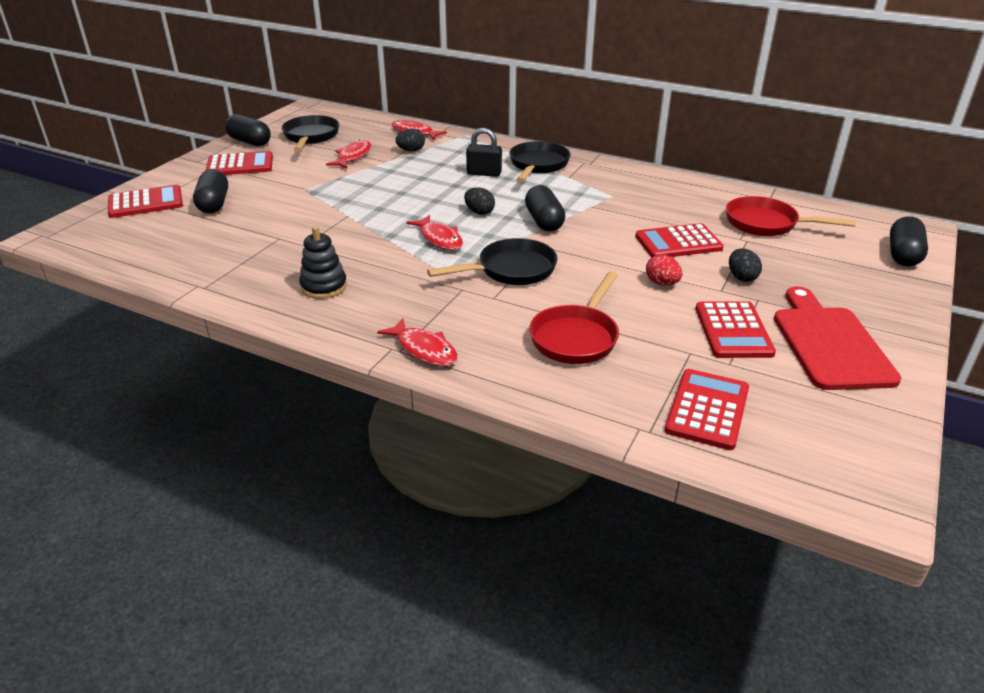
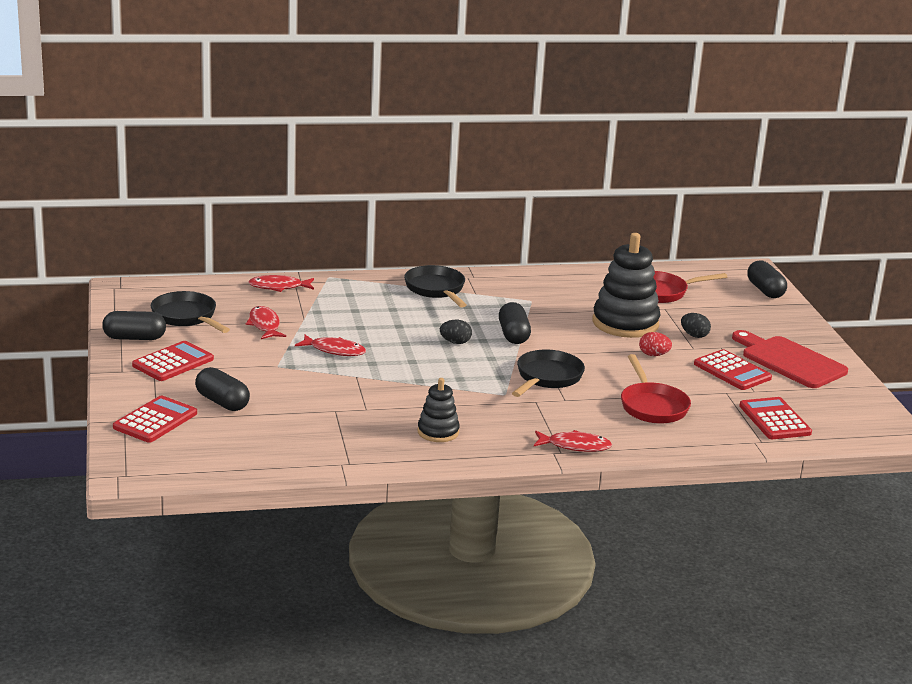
camera: 40 degrees left, 10 degrees down
black egg [396,129,425,151] -> none
red fish [406,215,463,250] -> red fish moved to [295,335,366,356]
black padlock [466,128,502,177] -> none
black capsule [525,185,565,231] -> black capsule turned 45 degrees clockwise [499,302,531,344]
red calculator [635,223,724,257] -> black stacking toy [593,233,660,338]

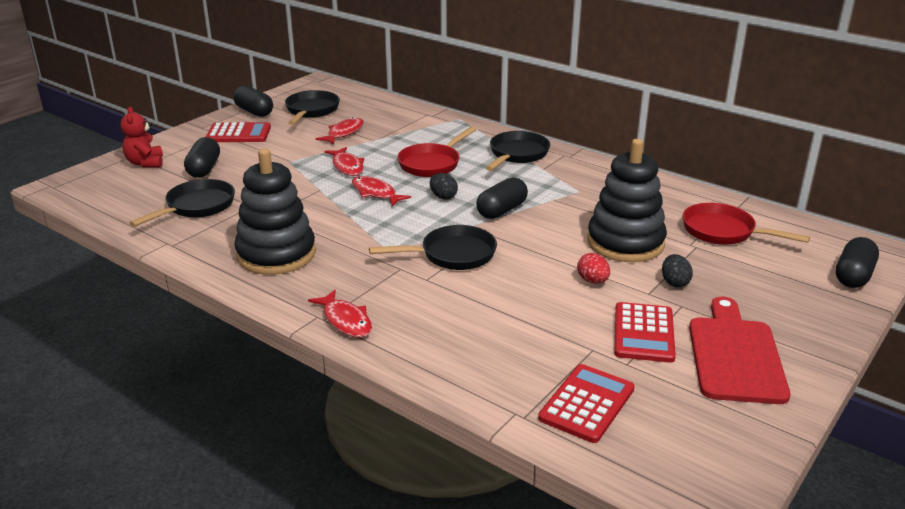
camera: 50 degrees right, 5 degrees up
red calculator [113,395,197,443] -> red teddy bear [120,107,163,168]
red fish [248,275,314,292] -> red fish moved to [352,176,411,207]
black stacking toy [418,378,460,442] -> black stacking toy [234,149,316,275], size x1.85
red pan [621,354,691,424] -> red pan moved to [397,126,477,177]
none -> black pan [129,179,235,227]

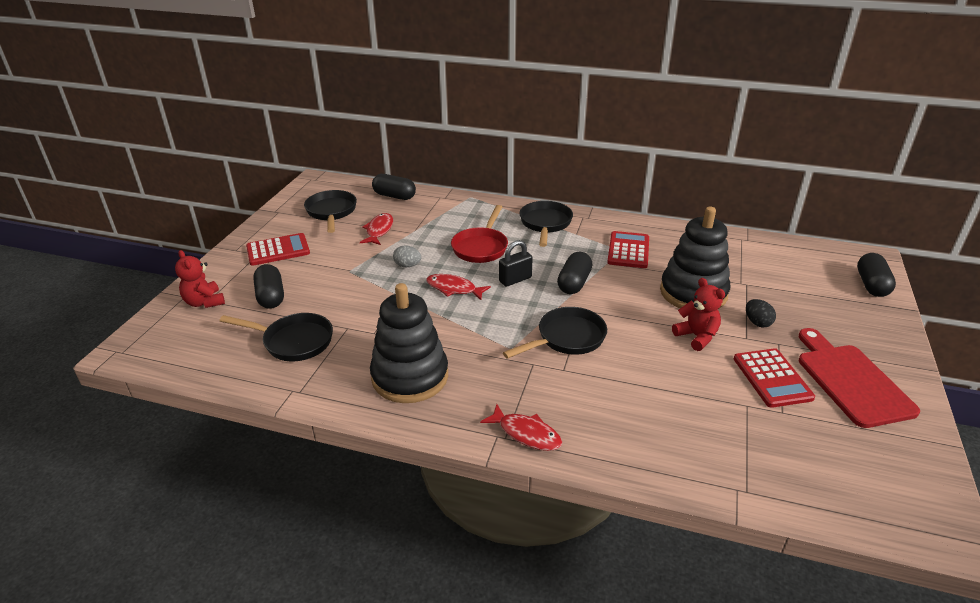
camera: 20 degrees left, 5 degrees up
black pan [129,179,235,227] -> black pan turned 90 degrees clockwise [220,313,333,361]
black capsule [233,86,273,117] -> black capsule moved to [372,174,416,200]
red fish [325,147,365,176] -> grey egg [393,245,421,268]
black egg [430,173,458,199] -> black padlock [499,240,533,287]
red calculator [538,364,635,443] -> red calculator moved to [607,231,649,268]
red egg [577,253,610,284] -> red teddy bear [672,278,725,351]
red pan [683,203,810,245] -> none

